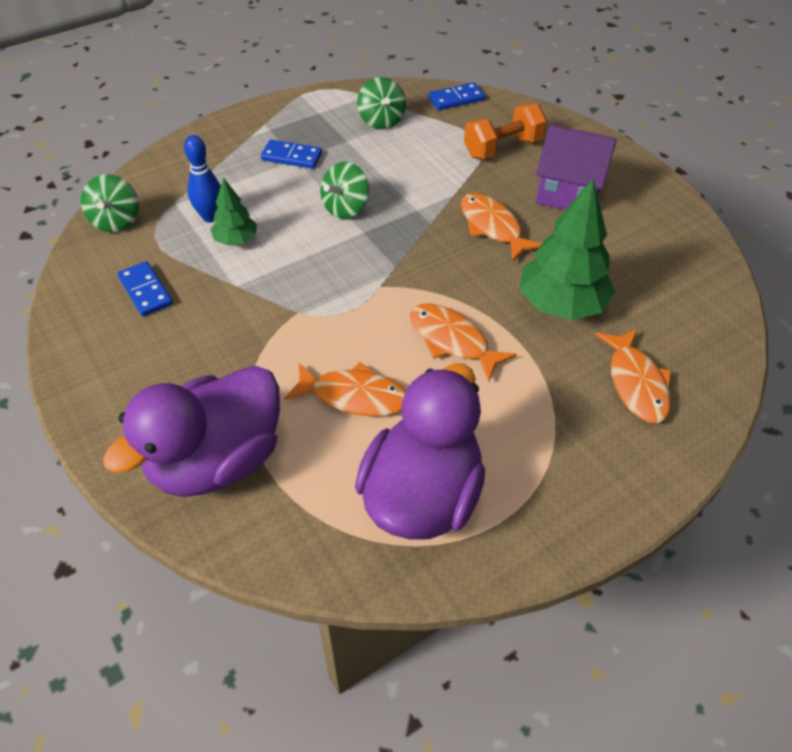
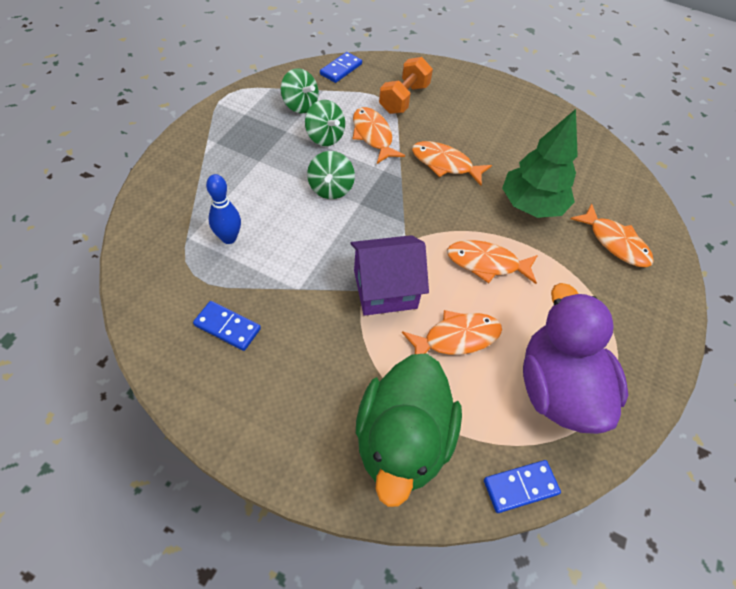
camera: 35 degrees left, 5 degrees up
green spinning top [81,174,139,233] -> green spinning top moved to [305,100,345,146]
purple duck [103,366,280,497] -> green duck [356,353,462,507]
green tree [210,178,257,246] -> none
blue domino [261,140,322,169] -> blue domino moved to [484,460,561,513]
purple house [536,125,617,210] -> purple house moved to [350,235,429,316]
none -> orange fish [353,107,405,164]

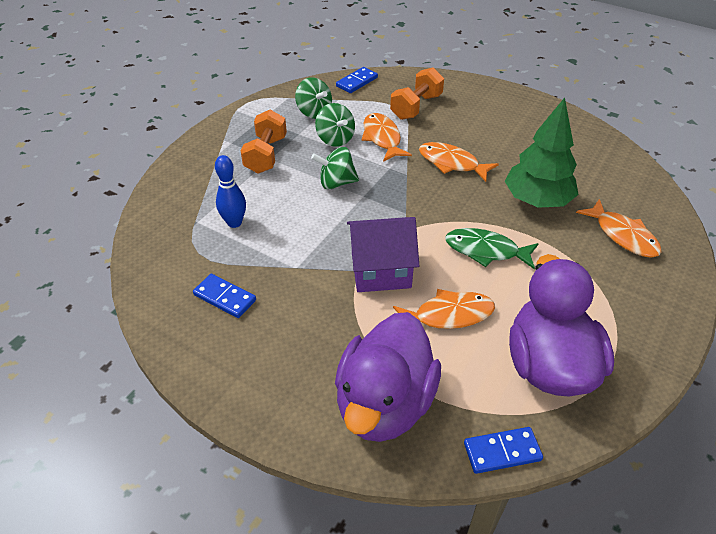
camera: 10 degrees right, 10 degrees down
green spinning top [307,151,355,199] -> green spinning top turned 75 degrees clockwise [311,147,359,189]
green duck [356,353,462,507] -> purple duck [335,312,441,442]
orange fish [447,240,538,284] -> green fish [445,228,539,269]
none -> orange dumbbell [241,110,287,174]

